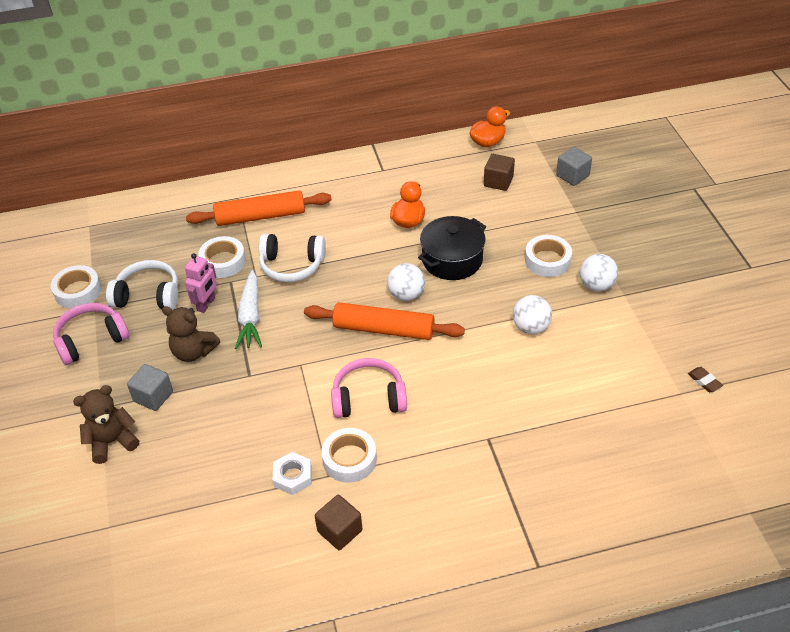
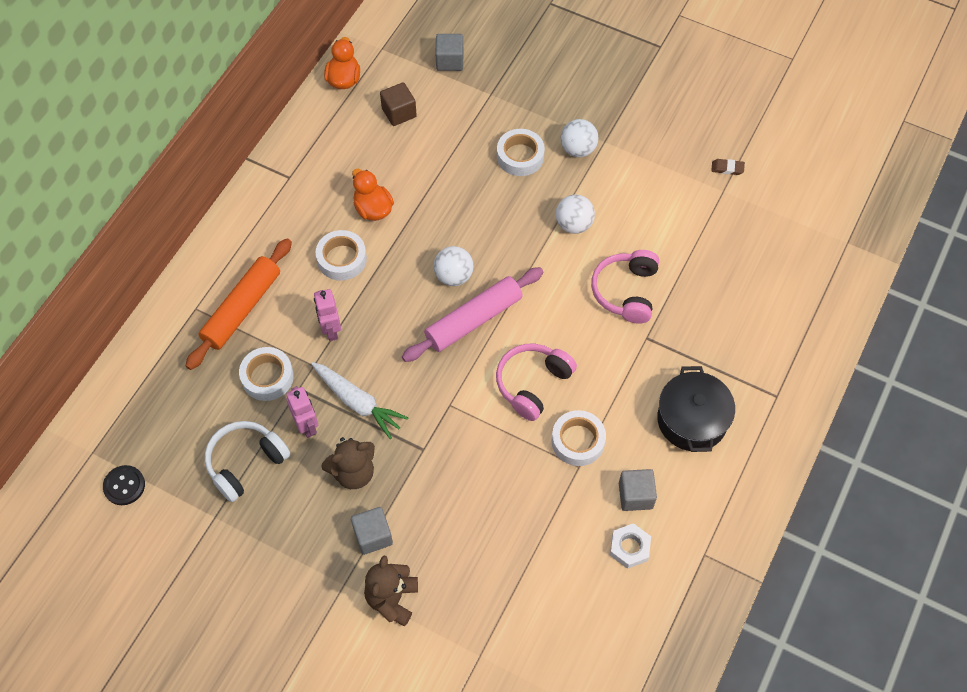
camera: 50 degrees left, 15 degrees up
white tape [51,265,101,308] -> white tape moved to [315,230,367,281]
pink headphones [53,303,130,365] -> pink headphones moved to [591,250,659,324]
white headphones [259,234,326,282] -> pink robot [314,289,341,341]
white nut [273,452,312,495] -> white nut moved to [610,523,651,569]
orange rolling pin [304,302,465,340] -> pink rolling pin [402,267,543,362]
brown cube [315,495,362,550] -> grey cube [619,469,657,511]
black pot [418,216,486,280] -> black pot moved to [657,366,735,452]
none -> black button [103,465,145,505]

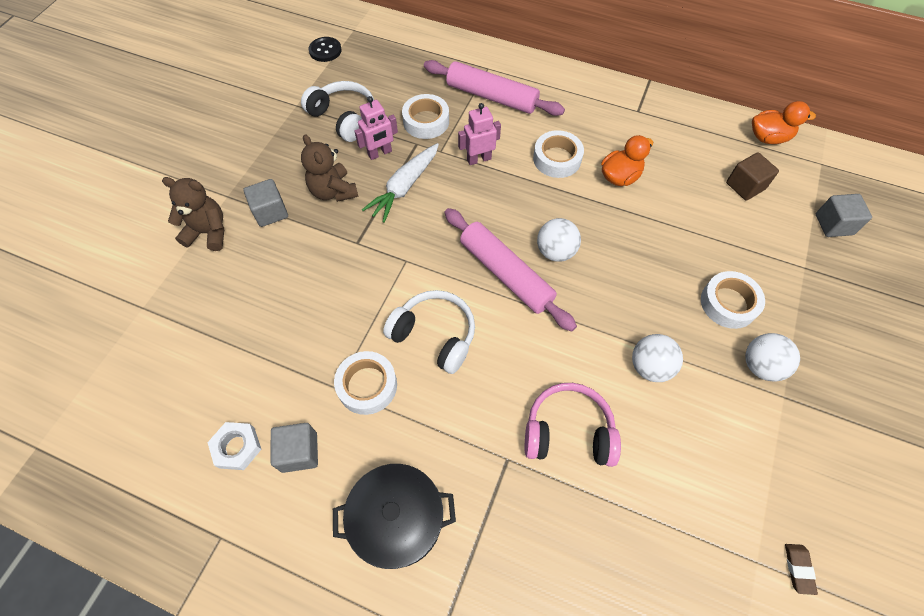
camera: 85 degrees right, 0 degrees up
orange rolling pin [186,238,292,370] -> pink rolling pin [424,60,565,116]
pink headphones [496,344,577,421] -> white headphones [383,290,475,374]

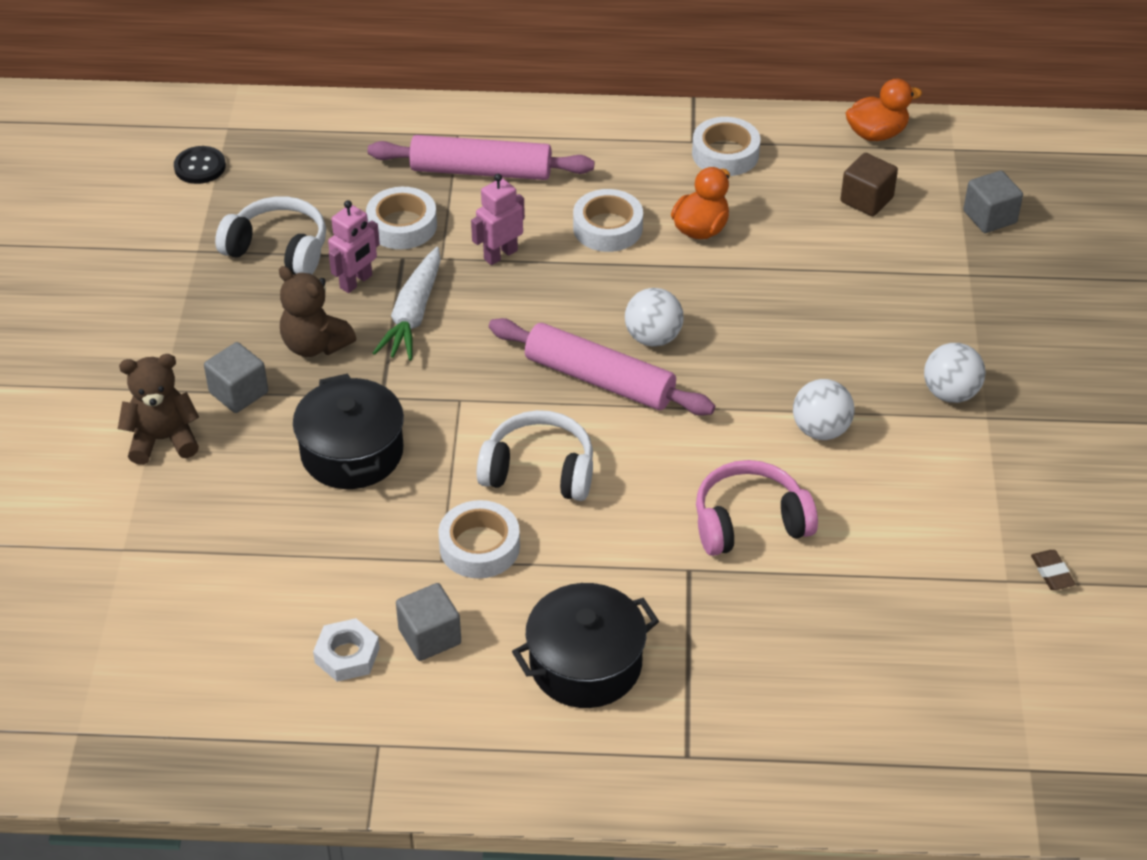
camera: 20 degrees left, 15 degrees down
white tape [701,271,765,329] -> white tape moved to [692,117,761,176]
none -> black pot [293,373,404,489]

